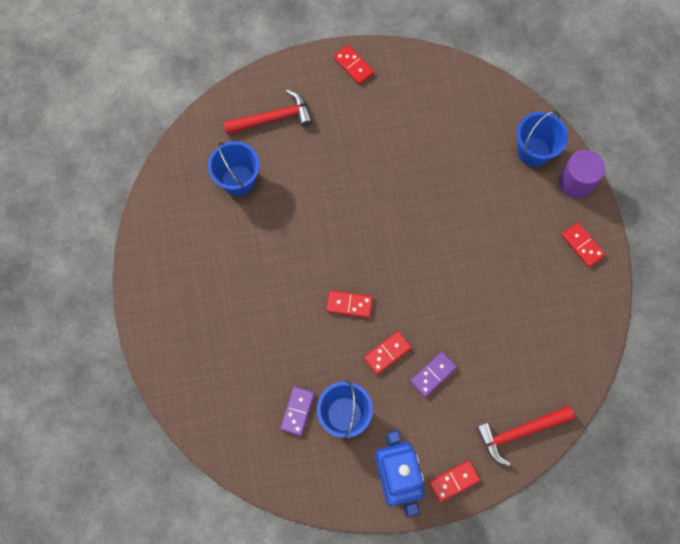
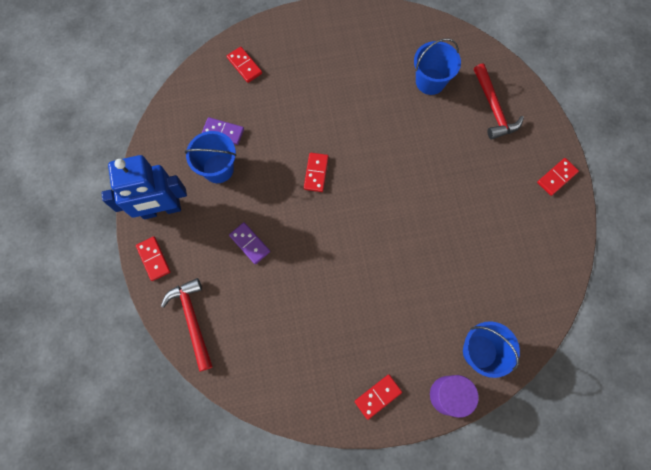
camera: 90 degrees right, 0 degrees up
red domino [364,331,411,375] -> red domino moved to [227,47,262,83]

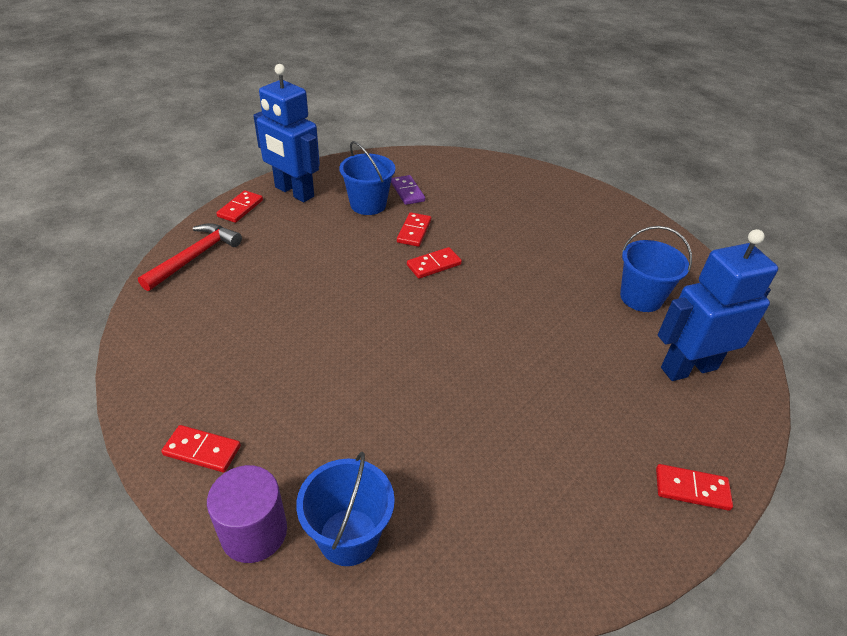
camera: 50 degrees right, 30 degrees down
red domino [227,47,262,83] -> red domino moved to [397,212,431,247]
purple domino [229,222,270,264] -> none
red hammer [474,63,524,139] -> blue robot [658,229,778,381]

